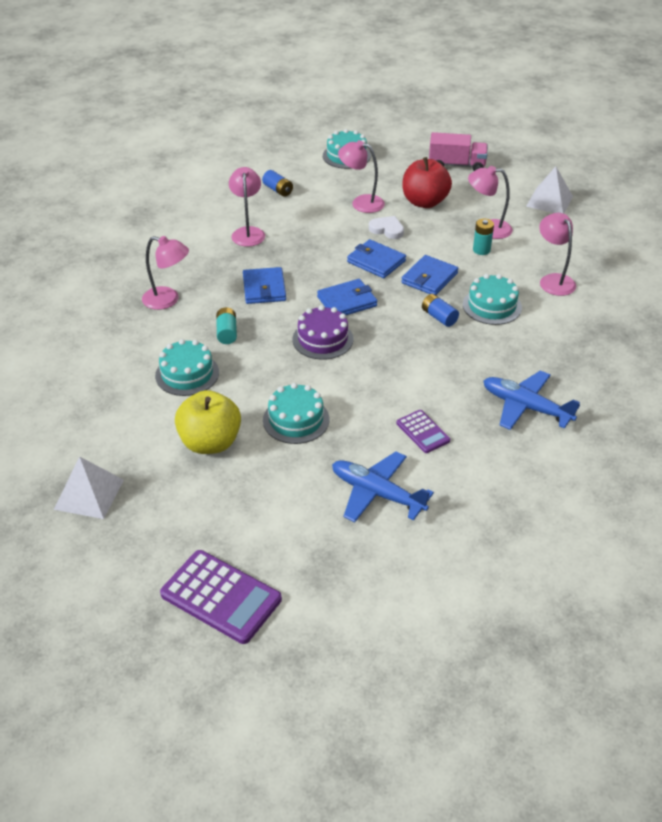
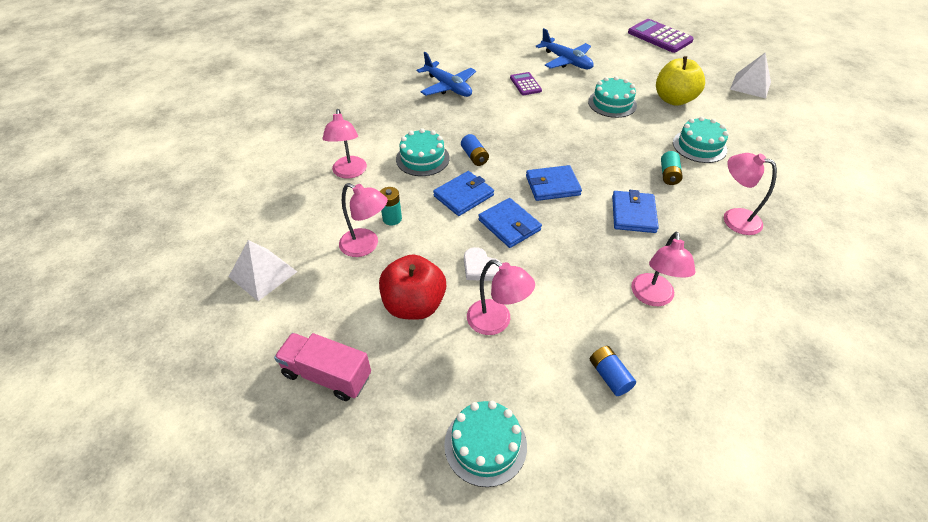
camera: 165 degrees left, 5 degrees up
purple cake [292,305,354,360] -> none

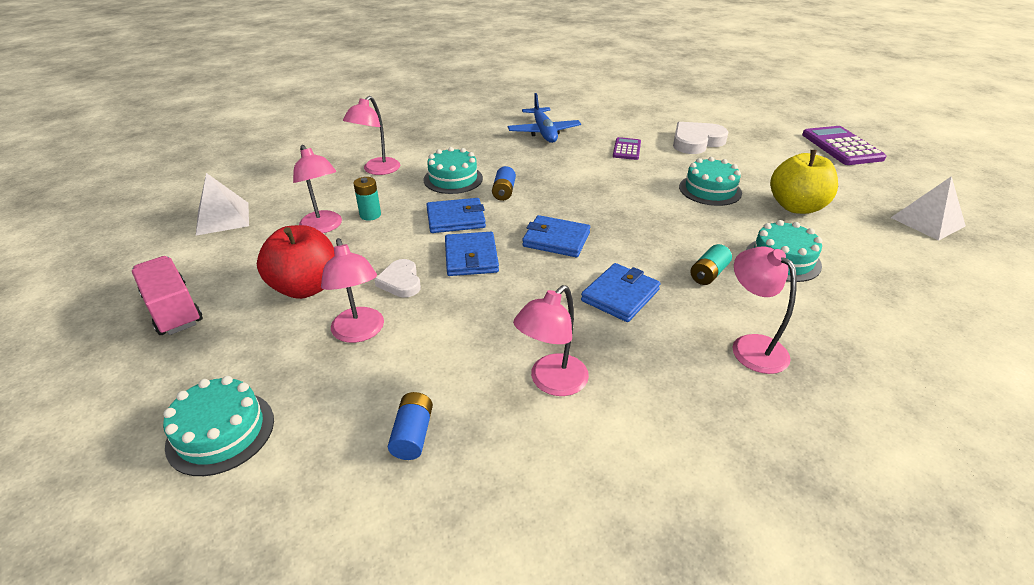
camera: 30 degrees right, 10 degrees down
blue plane [536,28,594,69] -> white heart [673,122,729,154]

